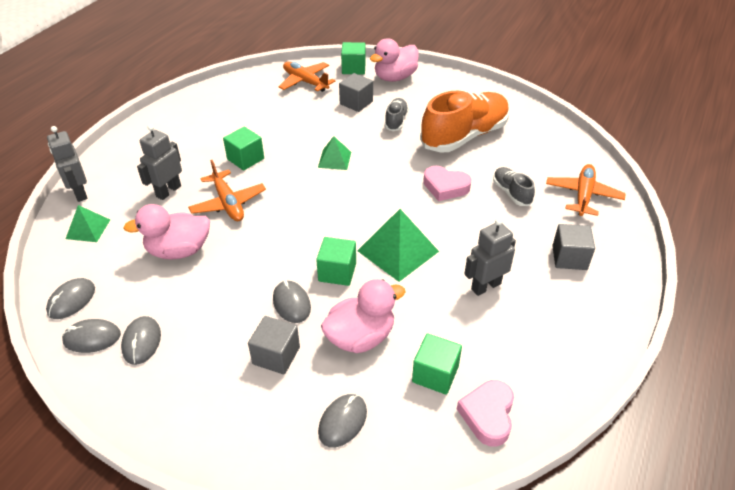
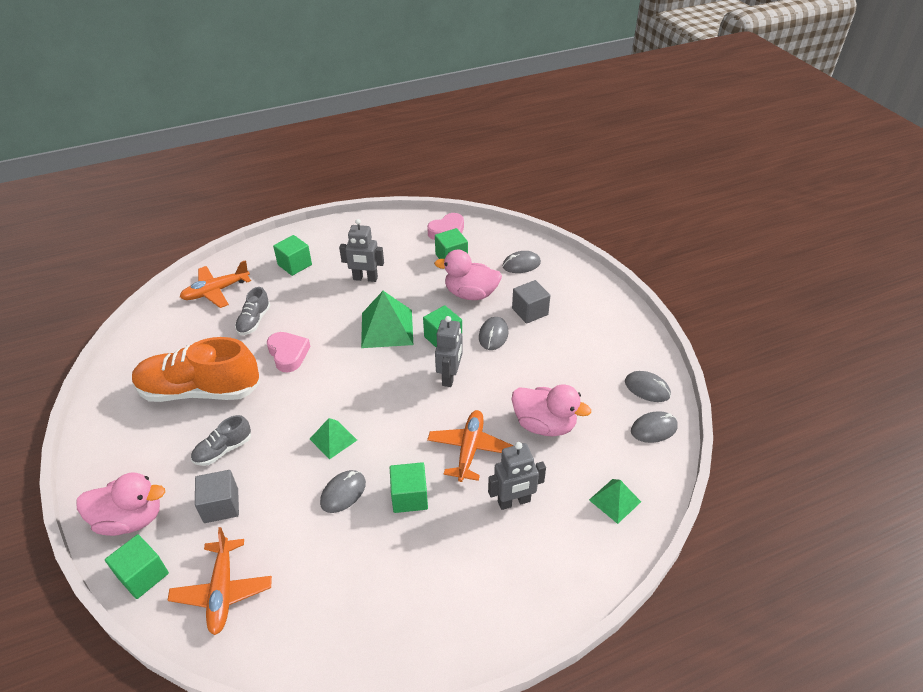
camera: 140 degrees left, 0 degrees up
grey robot [47,126,88,202] -> grey robot moved to [435,316,463,387]
grey mouse [121,316,161,365] -> grey mouse moved to [320,470,366,513]
grey cube [552,224,595,270] -> green cube [273,235,312,276]

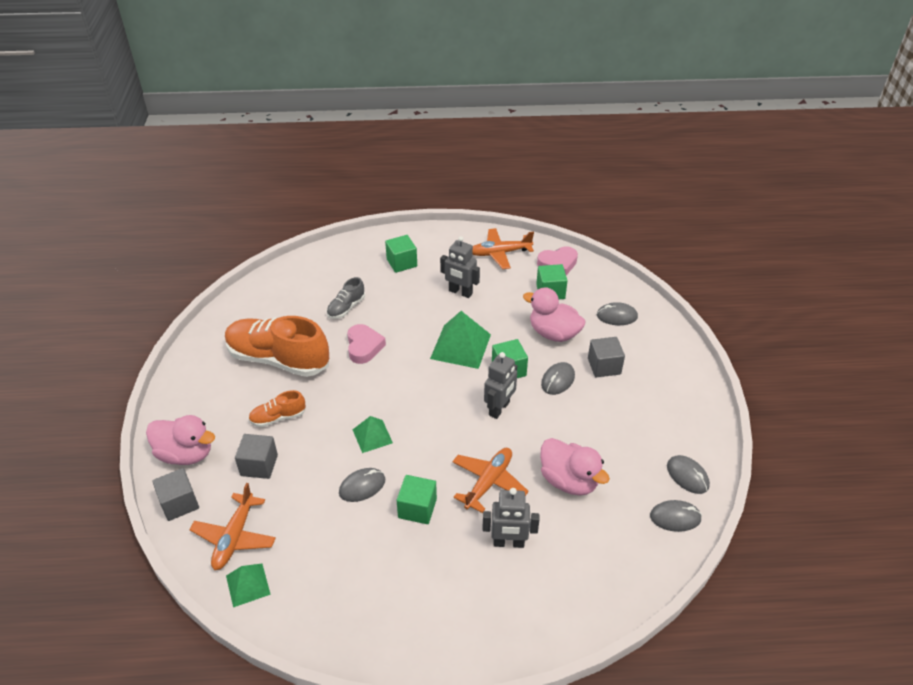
camera: 20 degrees right, 0 degrees up
green cube [105,534,169,599] -> grey cube [152,468,199,521]
orange plane [180,260,251,308] -> orange plane moved to [473,228,534,269]
grey shoe [191,415,251,466] -> orange shoe [248,390,306,427]
green pyramid [589,479,641,524] -> green pyramid moved to [226,564,271,607]

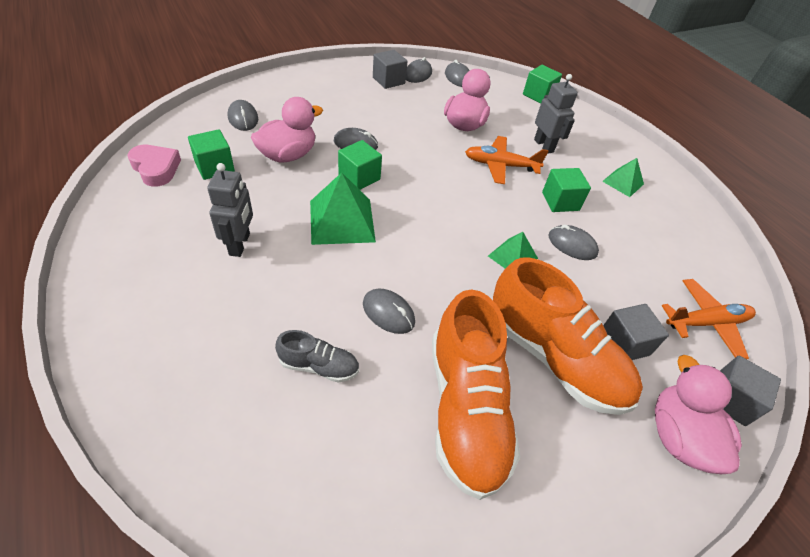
camera: 120 degrees left, 5 degrees up
green pyramid [226,564,271,607] -> green pyramid moved to [602,158,644,197]
orange shoe [248,390,306,427] -> orange shoe [493,258,643,415], size x2.14
pink heart [347,324,386,364] -> grey mouse [363,288,415,334]
green cube [385,235,417,273] -> green cube moved to [523,65,562,103]
orange plane [473,228,534,269] -> none
grey robot [484,352,517,419] -> none
pink duck [523,287,586,342] -> pink duck turned 135 degrees counterclockwise [251,97,323,163]
grey cube [588,337,625,377] -> grey cube moved to [373,50,408,89]

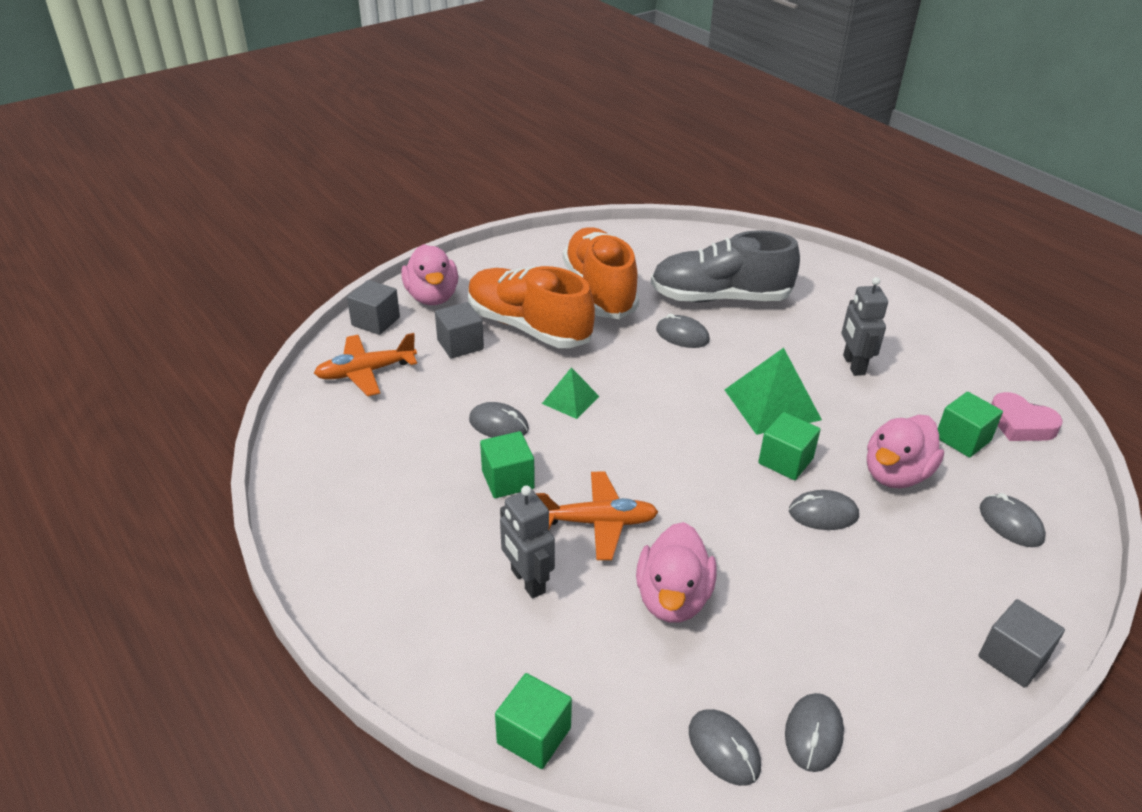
camera: 175 degrees right, 10 degrees down
grey shoe [275,330,359,383] -> grey shoe [651,230,800,302], size x2.14
grey cube [373,50,408,89] -> grey cube moved to [978,599,1065,688]
green pyramid [602,158,644,197] -> none

